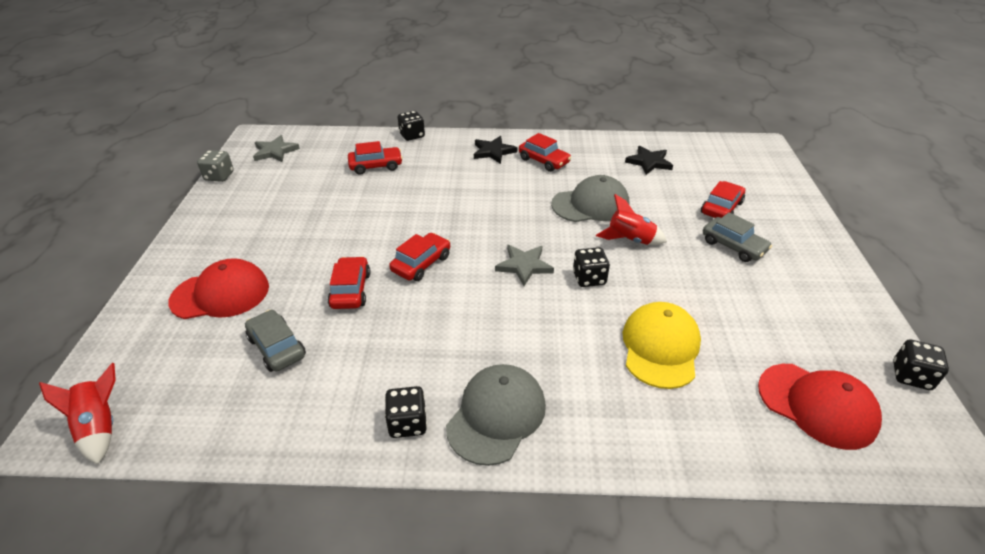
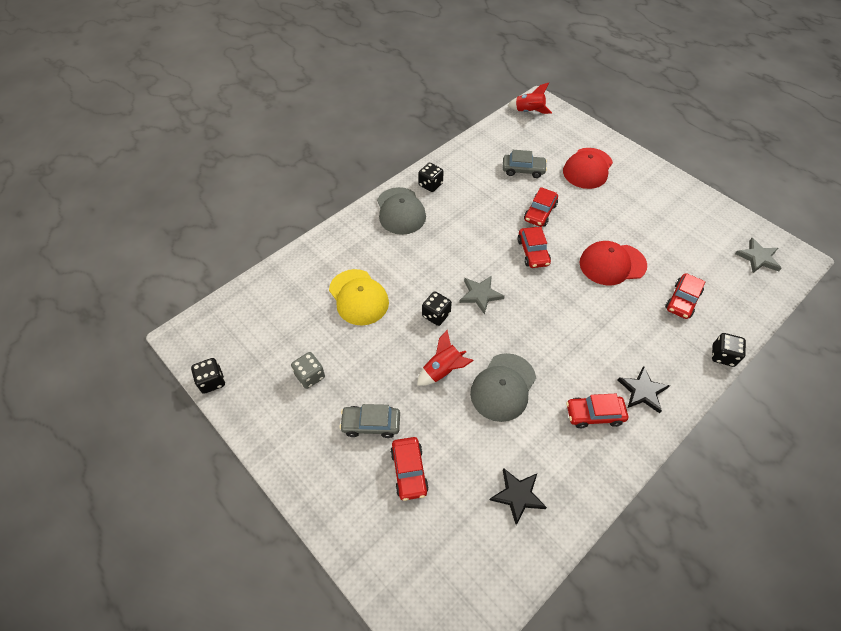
camera: 135 degrees right, 15 degrees up
grey dice [197,150,234,182] -> grey dice moved to [291,352,325,389]
red car [328,256,371,309] -> red car turned 75 degrees clockwise [524,187,558,227]
red cap [758,364,882,450] -> red cap moved to [579,241,647,285]

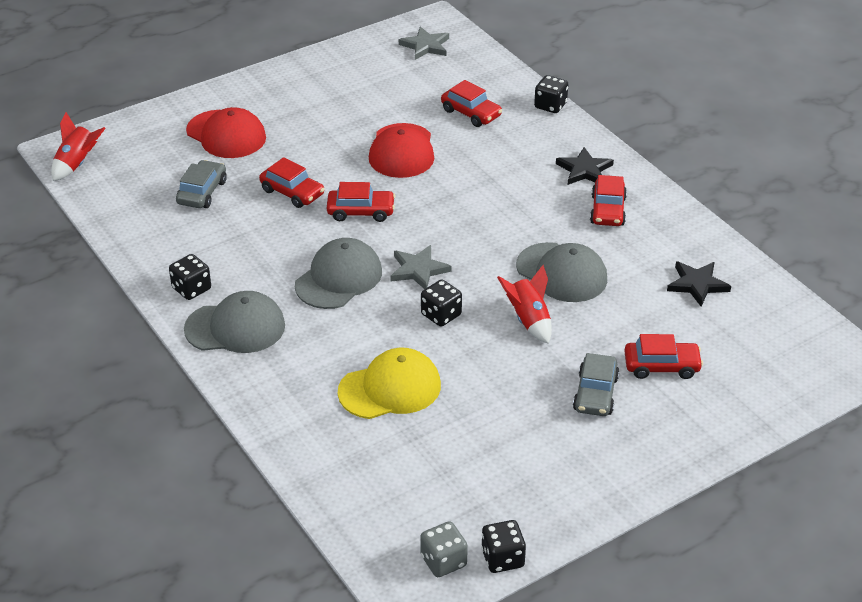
camera: 80 degrees left, 15 degrees down
grey dice [291,352,325,389] -> grey dice moved to [420,521,468,577]
none -> grey cap [295,238,382,309]

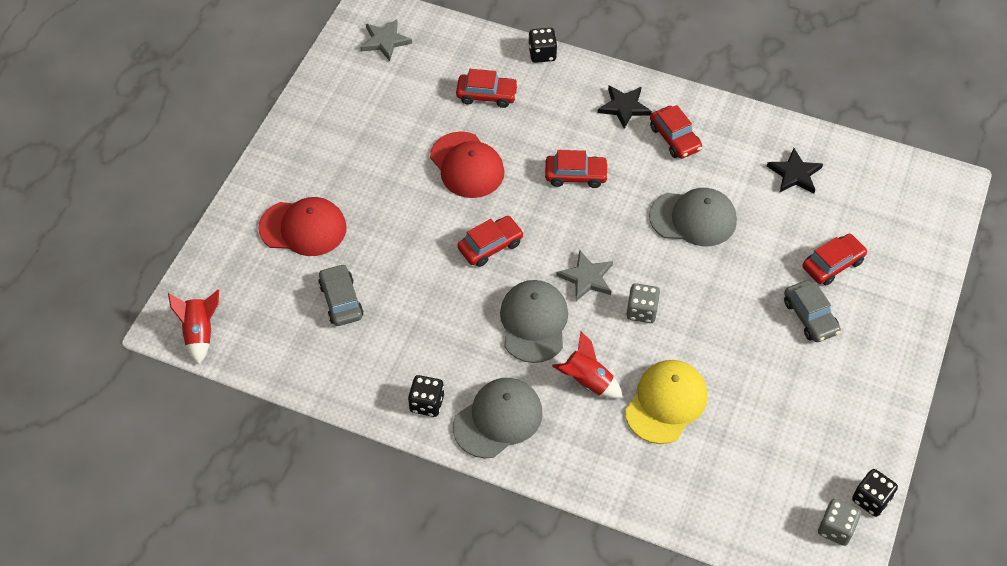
camera: 35 degrees left, 15 degrees up
red car [259,157,324,208] -> red car moved to [545,150,609,188]
black dice [421,279,462,327] -> grey dice [626,283,660,323]
red rocket [497,265,552,344] -> red rocket moved to [552,331,623,398]

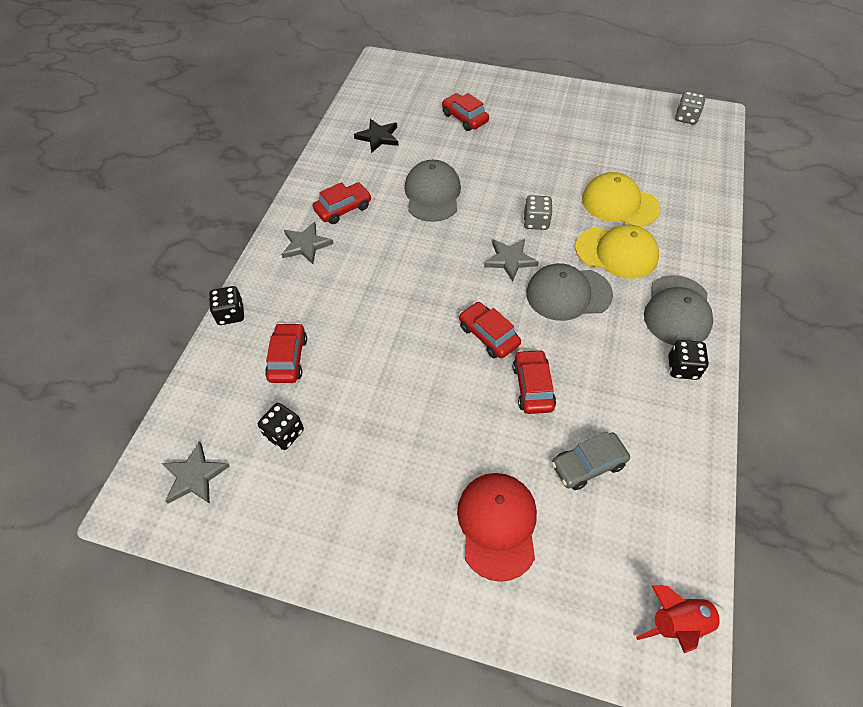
camera: 95 degrees left, 0 degrees up
red cap [430,132,505,198] -> none
grey cap [453,378,543,458] -> grey cap turned 120 degrees counterclockwise [644,275,713,345]
red car [545,150,609,188] -> red car moved to [513,349,556,414]
red rocket [552,331,623,398] -> yellow cap [575,225,659,279]
black star [597,86,652,129] -> grey star [281,222,334,264]
grey car [784,280,841,342] -> none
black dice [852,469,898,517] -> black dice moved to [258,403,304,450]

